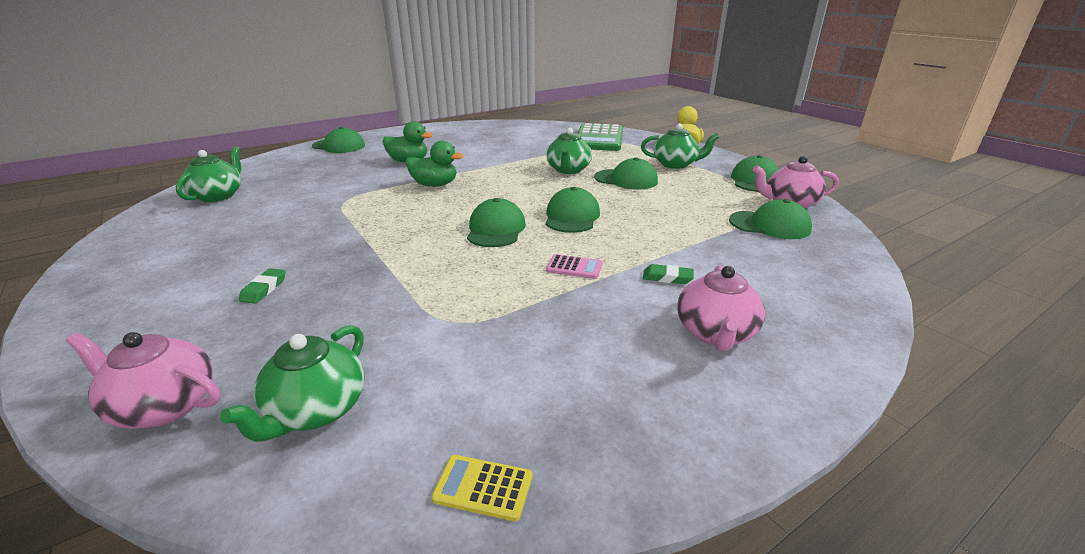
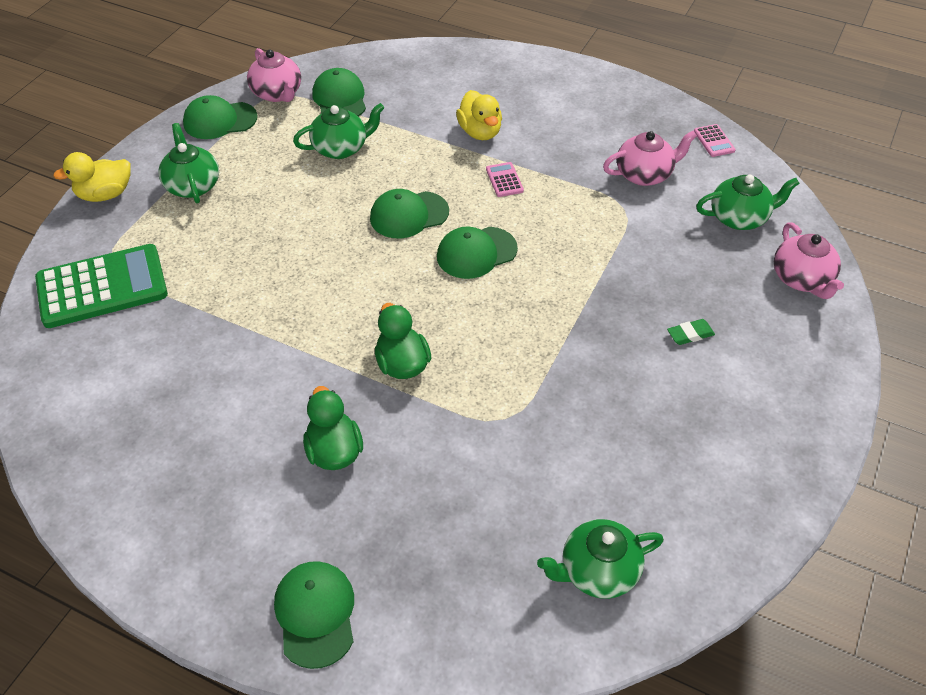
camera: 120 degrees left, 20 degrees up
yellow calculator [431,455,532,521] -> pink calculator [694,124,736,157]
green teapot [546,128,592,174] -> green teapot moved to [293,103,384,159]
green cap [594,157,658,190] -> none
green eraser [643,264,694,284] -> yellow duck [456,90,502,140]
pink teapot [677,265,765,351] -> pink teapot moved to [603,131,697,186]

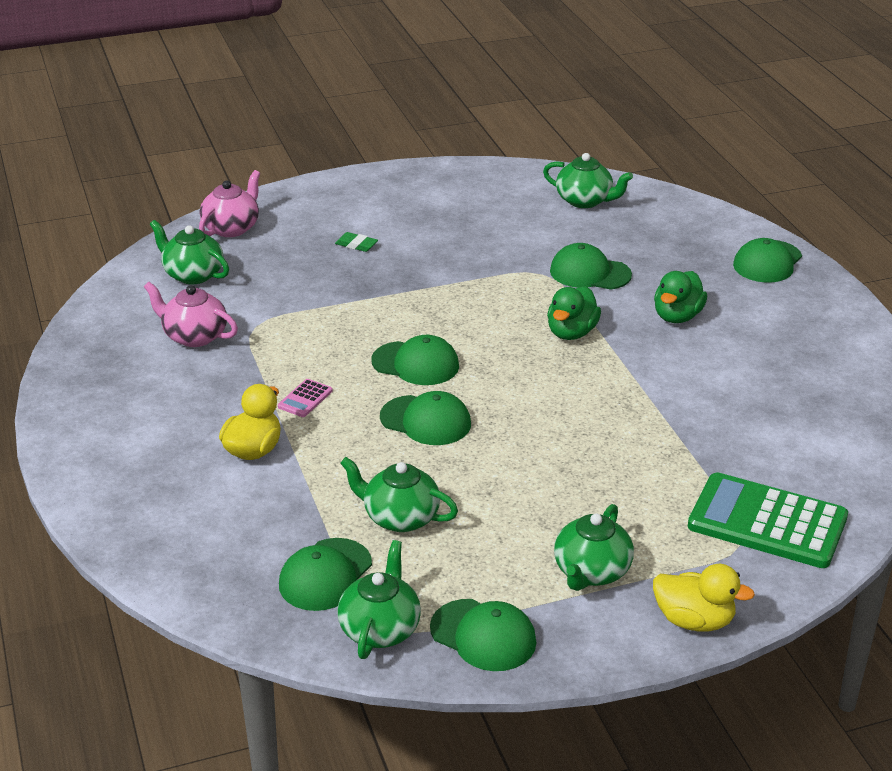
camera: 135 degrees left, 15 degrees down
pink teapot [247,48,301,102] -> green teapot [337,540,421,659]
pink calculator [694,124,736,157] -> none
none -> green cap [550,243,632,290]

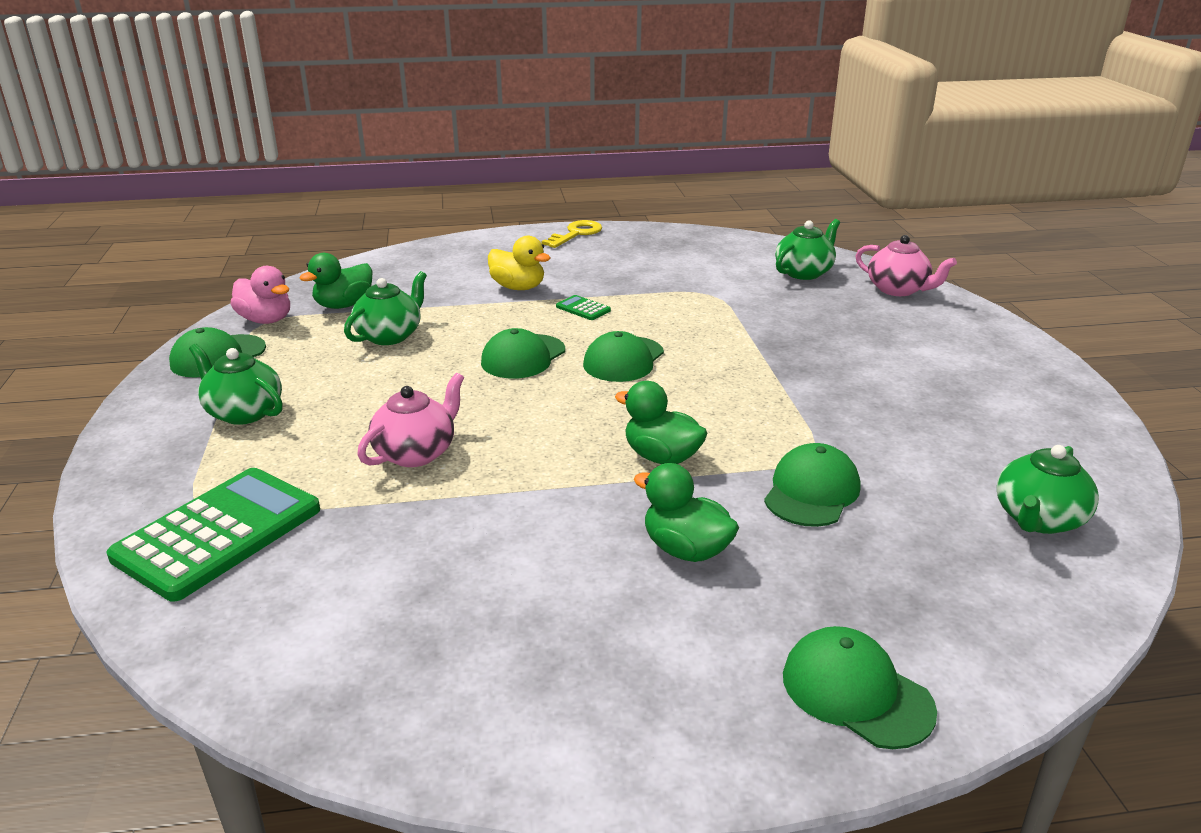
camera: 100 degrees right, 5 degrees down
pink teapot [144,282,238,347] -> pink teapot moved to [357,373,464,467]
pink calculator [278,379,333,417] -> green calculator [556,295,611,320]
green cap [279,538,372,611] -> green duck [299,253,372,309]
green eraser [335,232,378,252] -> none
green teapot [337,540,421,659] -> pink duck [230,266,290,324]
yellow duck [653,564,755,632] -> none
none -> yellow key [541,220,602,248]

